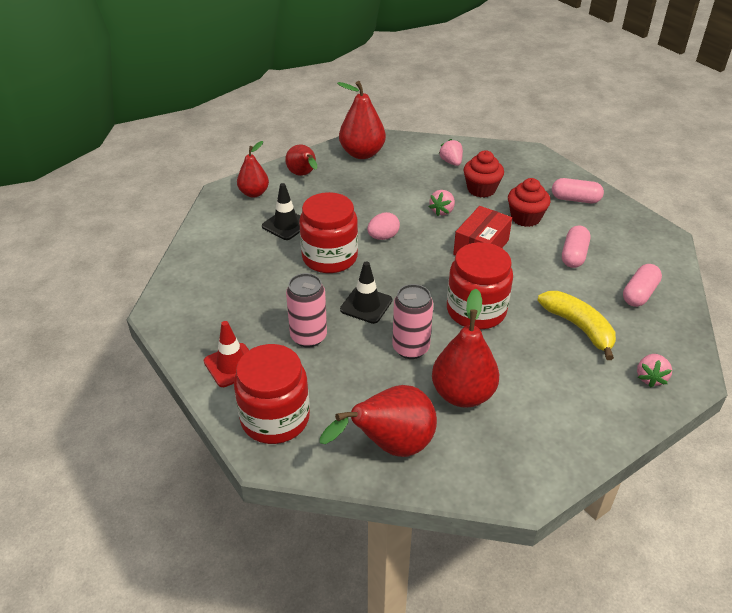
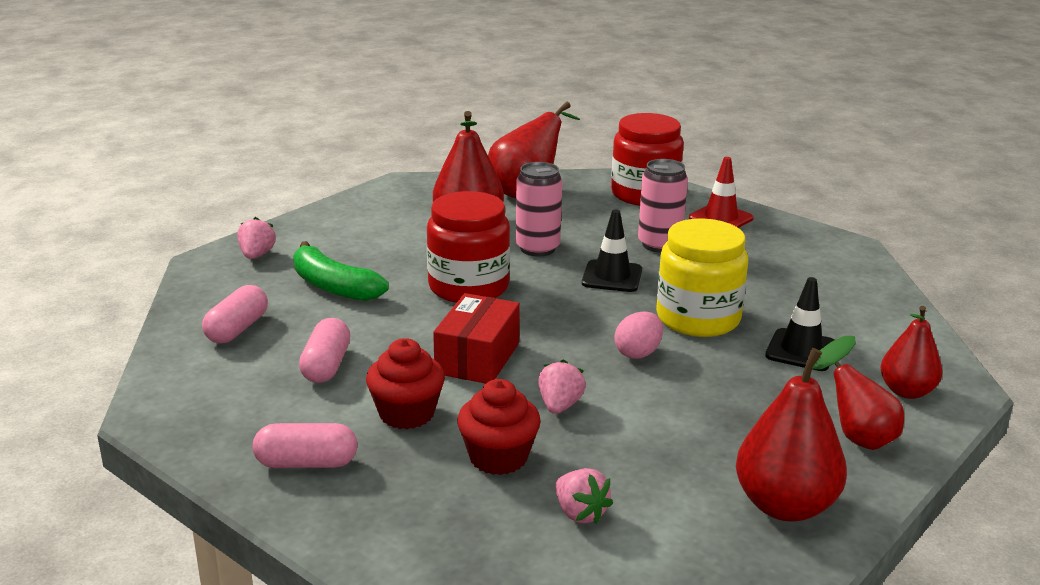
camera: 165 degrees right, 15 degrees down
red jar [299,192,358,273] -> yellow jar [656,219,748,337]
yellow banana [538,291,616,360] -> green banana [293,241,389,301]

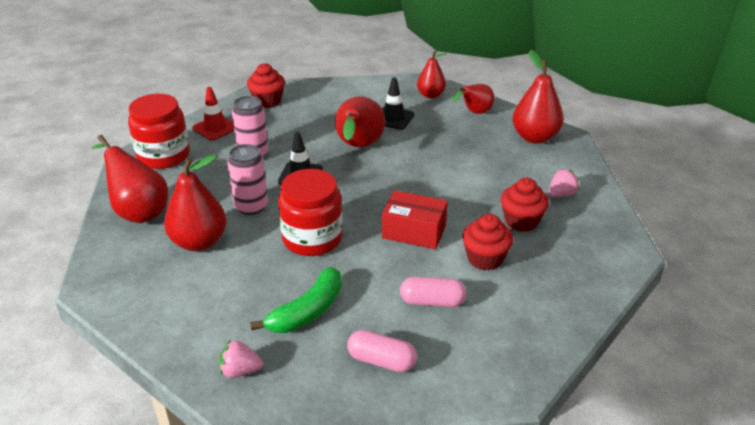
camera: 90 degrees left, 10 degrees up
pink capsule [253,423,357,468] -> none
pink strawberry [538,359,586,414] -> none
pink egg [615,312,663,359] -> none
yellow jar [656,219,748,337] -> red pear [335,96,385,147]
none -> red cupcake [247,63,285,108]

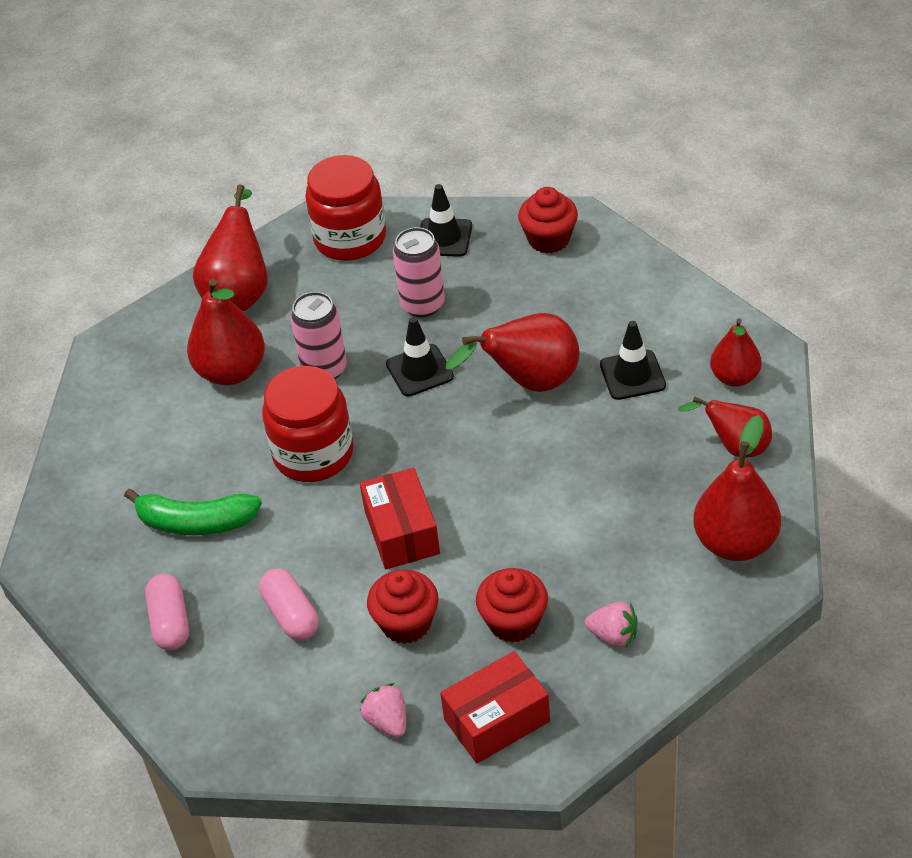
camera: 60 degrees right, 10 degrees up
red traffic cone [192,87,234,141] -> black traffic cone [420,184,472,257]
pink strawberry [219,340,263,378] -> pink strawberry moved to [360,683,406,738]
none -> red box [440,651,550,764]

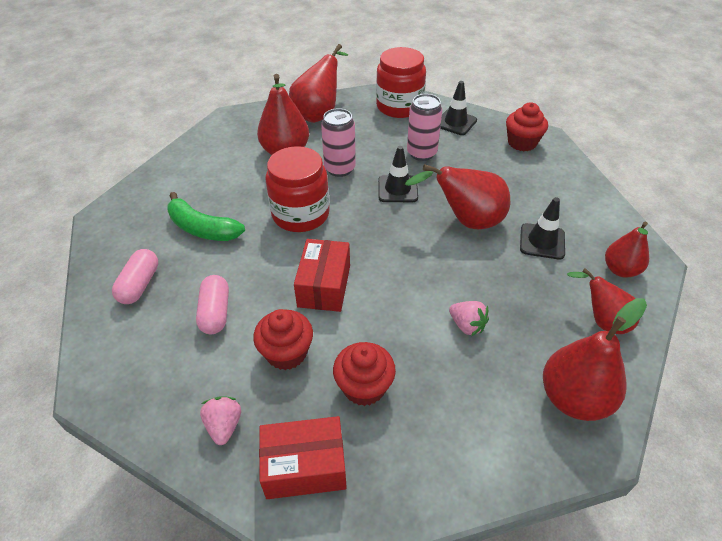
camera: 20 degrees right, 0 degrees up
pink strawberry [585,602,637,647] -> pink strawberry moved to [449,301,489,336]

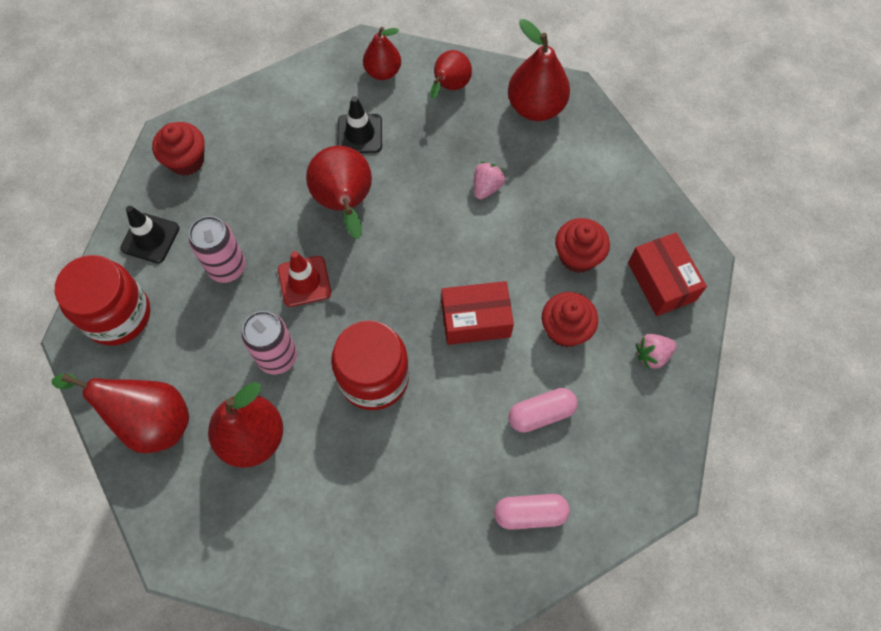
camera: 105 degrees left, 20 degrees up
green banana [167,192,245,241] -> none
black traffic cone [378,146,418,202] -> red traffic cone [278,251,331,307]

